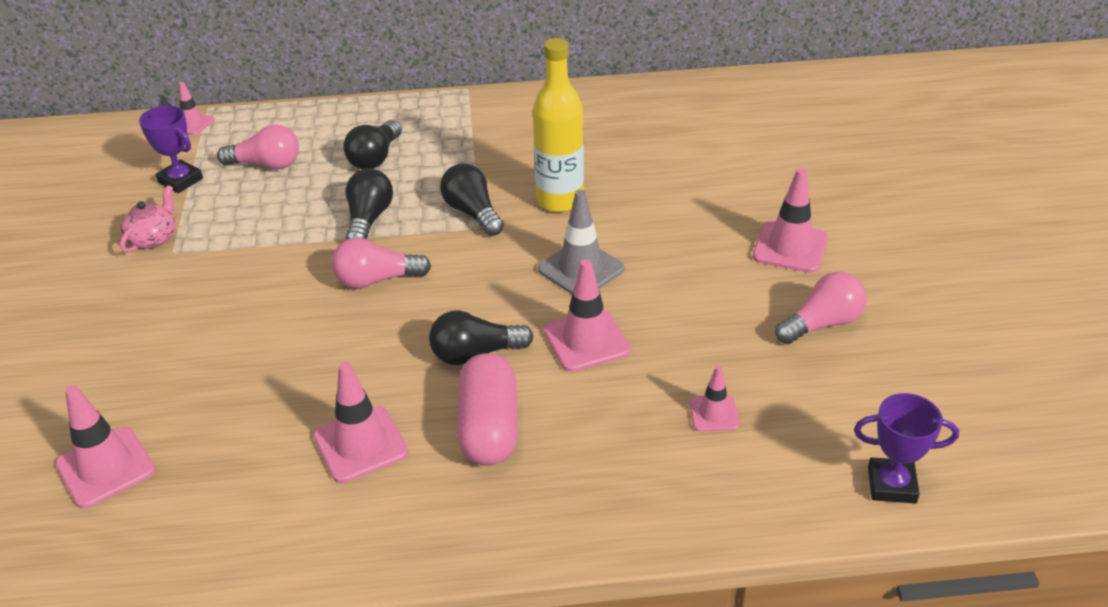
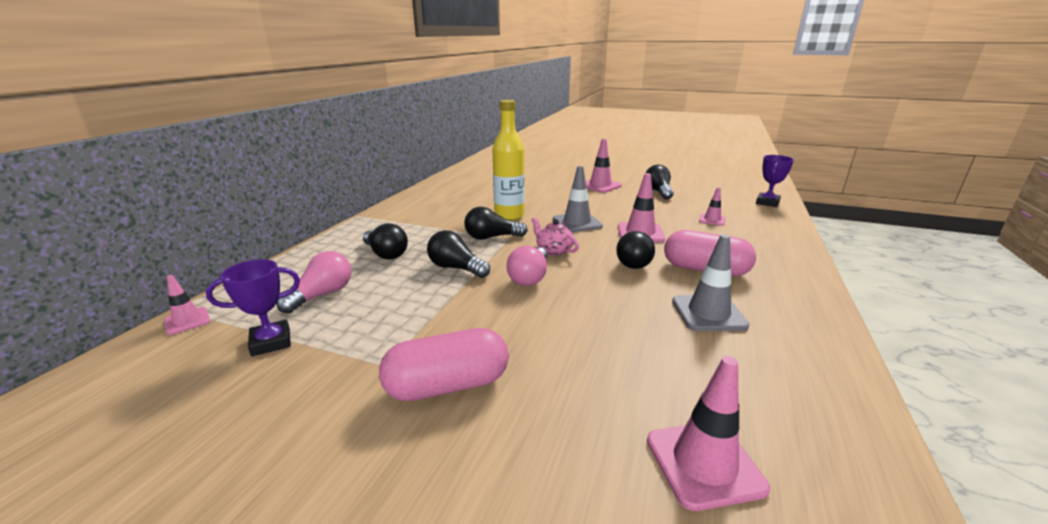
camera: 65 degrees left, 15 degrees down
pink teapot [120,185,175,253] -> pink teapot moved to [531,217,579,255]
pink traffic cone [313,362,409,483] -> grey traffic cone [672,234,750,331]
pink light bulb [775,271,867,344] -> black light bulb [646,165,673,199]
none -> pink capsule [379,328,509,401]

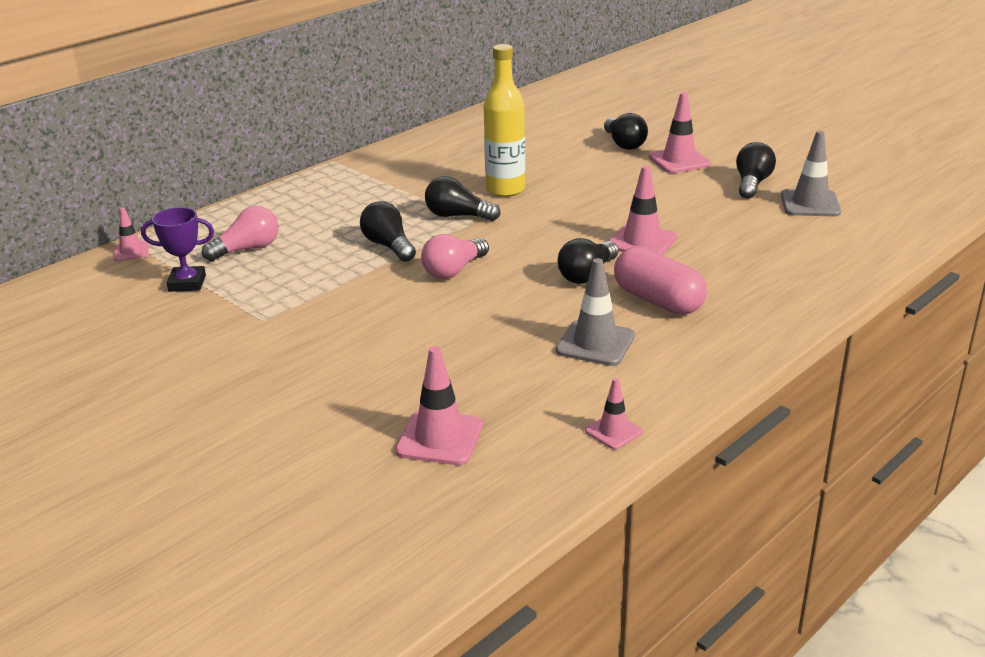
camera: 25 degrees right, 5 degrees up
black light bulb [363,223,408,260] -> black light bulb moved to [604,113,648,150]
pink capsule [379,328,509,401] -> none
pink teapot [531,217,579,255] -> none
grey traffic cone [553,166,603,232] -> grey traffic cone moved to [781,131,841,216]
pink traffic cone [699,187,726,226] -> pink traffic cone moved to [585,378,643,449]
purple trophy [756,155,794,207] -> none

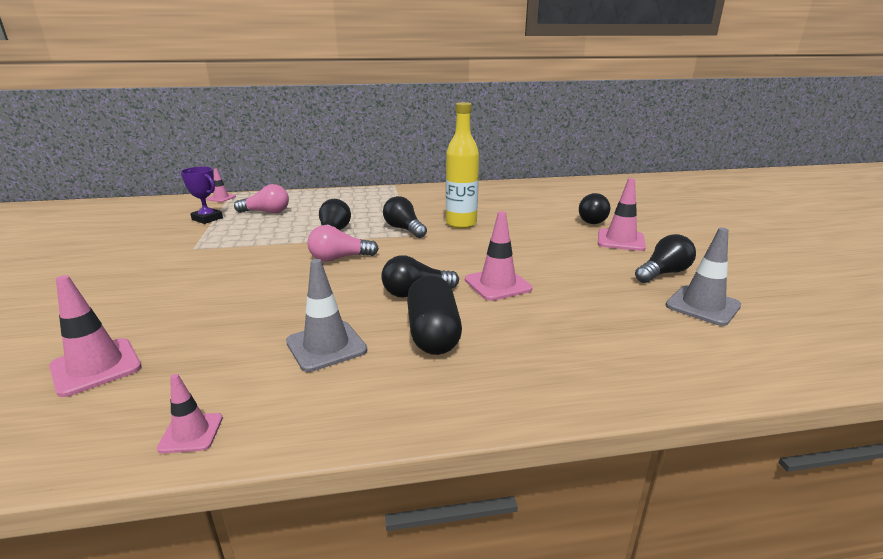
camera: 35 degrees right, 5 degrees down
pink capsule [614,247,707,315] -> black capsule [407,275,462,355]

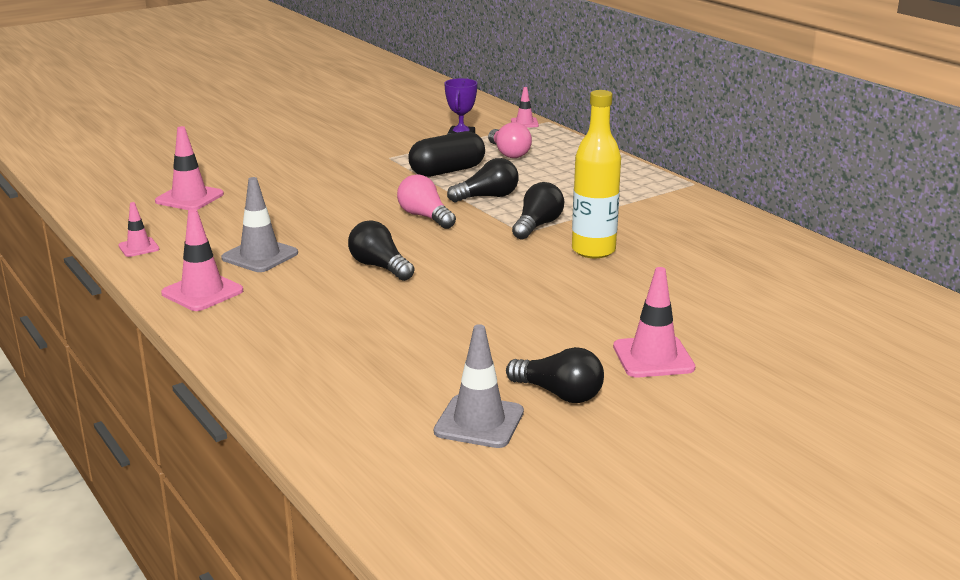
camera: 65 degrees right, 0 degrees up
black capsule [407,275,462,355] -> black capsule moved to [408,131,485,177]
pink traffic cone [465,211,532,301] -> pink traffic cone moved to [161,209,243,311]
black light bulb [579,193,610,224] -> none

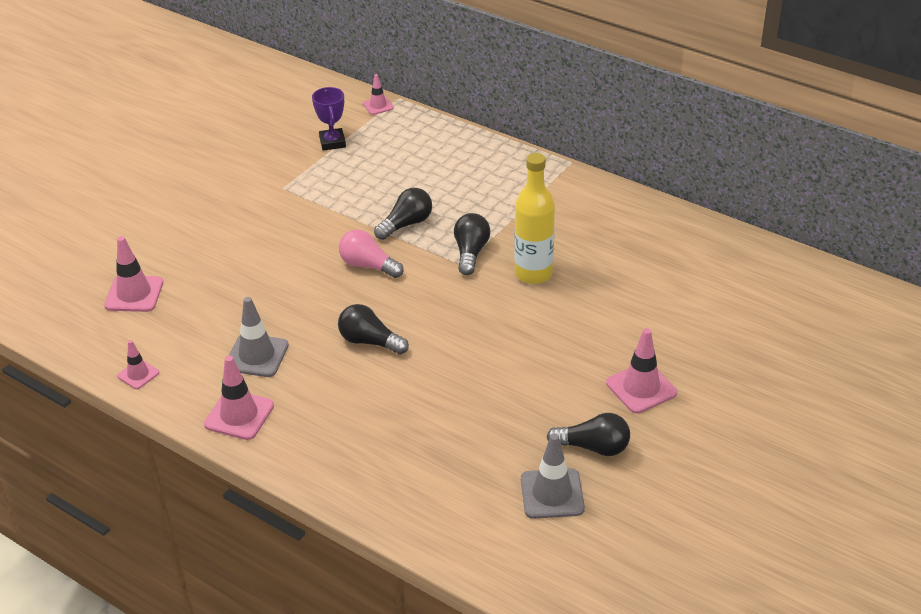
camera: 20 degrees left, 15 degrees up
black capsule [408,131,485,177] -> none
pink light bulb [488,122,532,158] -> none

